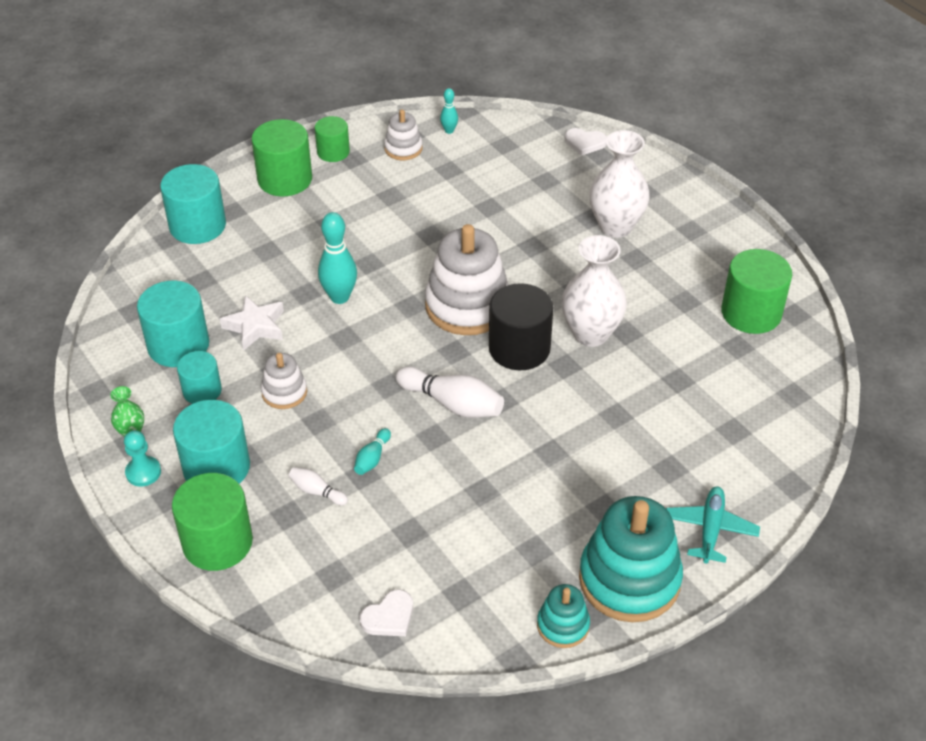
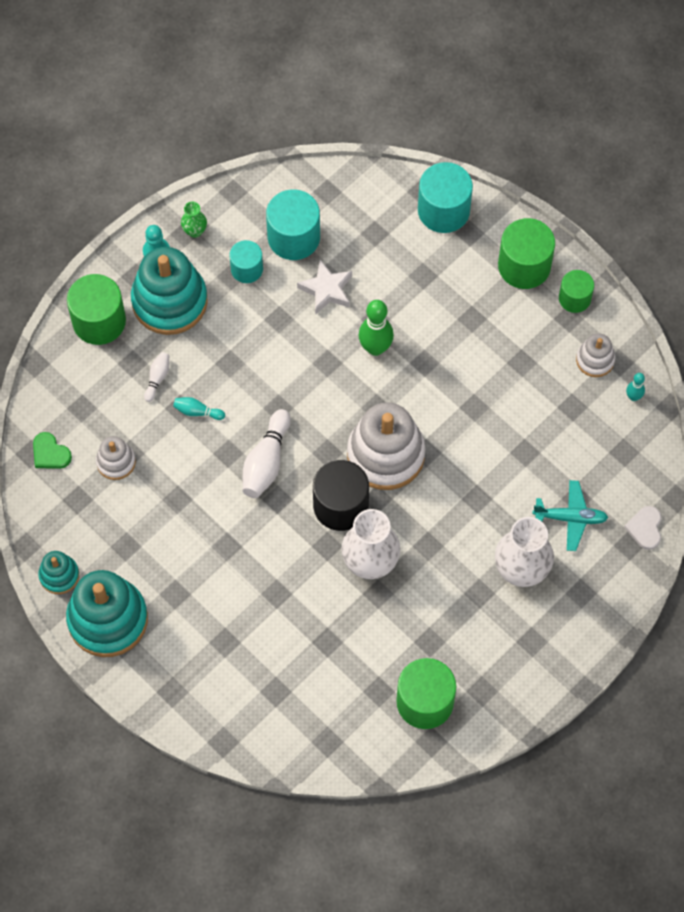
camera: 80 degrees right, 20 degrees up
turquoise cylinder [173,400,250,484] -> turquoise stacking toy [131,247,208,335]
white stacking toy [261,353,307,409] -> white stacking toy moved to [96,436,136,480]
turquoise bowling pin [318,212,357,304] -> green bowling pin [359,300,394,356]
white heart [360,589,413,636] -> green heart [33,432,72,469]
turquoise plane [666,486,760,563] -> turquoise plane moved to [532,480,608,551]

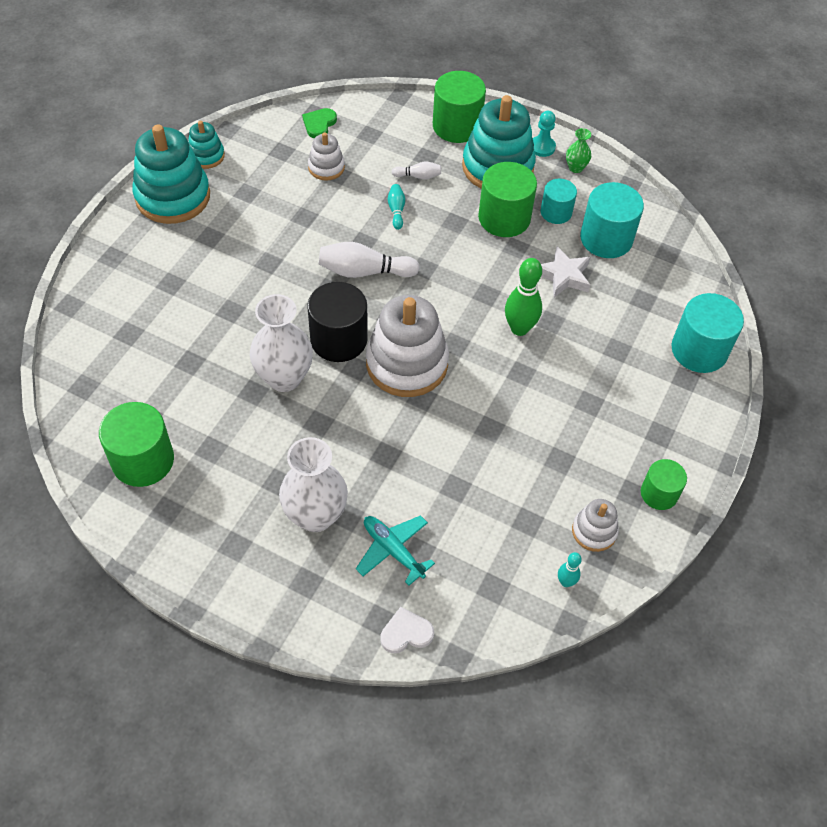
camera: 70 degrees right, 10 degrees down
green cylinder [498,218,555,289] -> green cylinder moved to [478,162,537,237]
turquoise plane [532,480,608,551] -> turquoise plane turned 150 degrees clockwise [356,515,435,585]

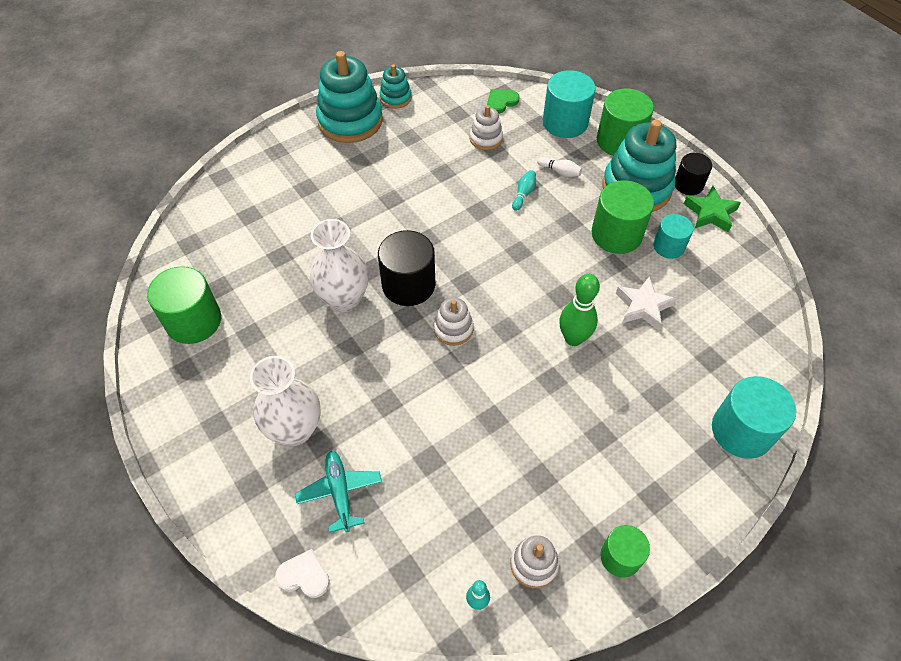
camera: 30 degrees right, 0 degrees up
white bowling pin [319,242,420,278] -> none
white stacking toy [366,295,449,397] -> white stacking toy [434,297,474,346], size x0.50
turquoise pawn [533,111,556,157] -> black cylinder [675,153,712,195]
green vase [566,128,591,173] -> green star [684,186,741,233]
turquoise cylinder [580,182,644,258] -> turquoise cylinder moved to [543,70,596,138]

